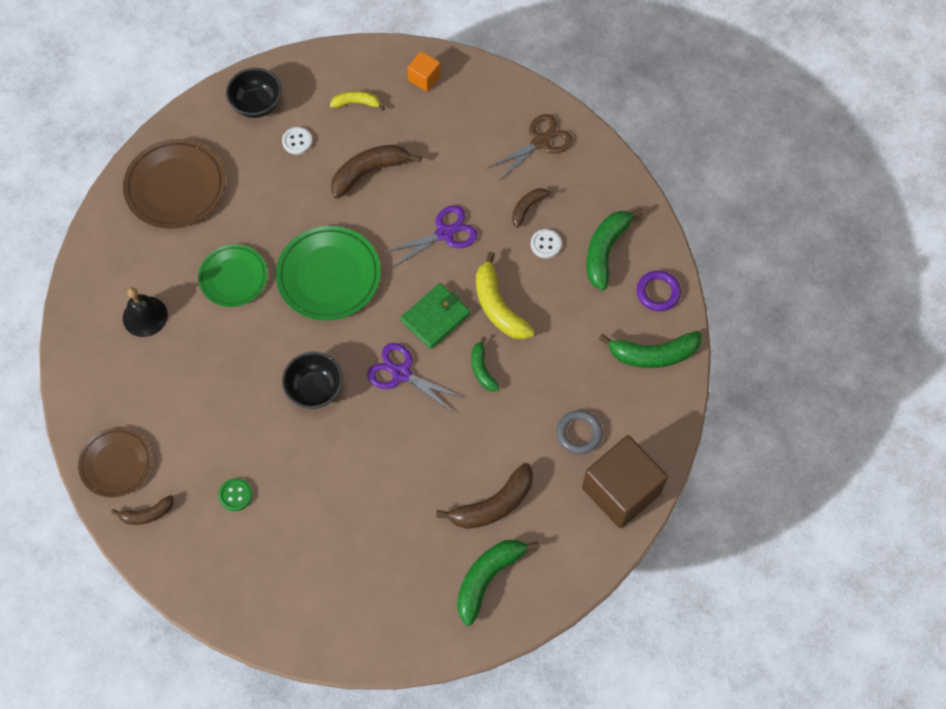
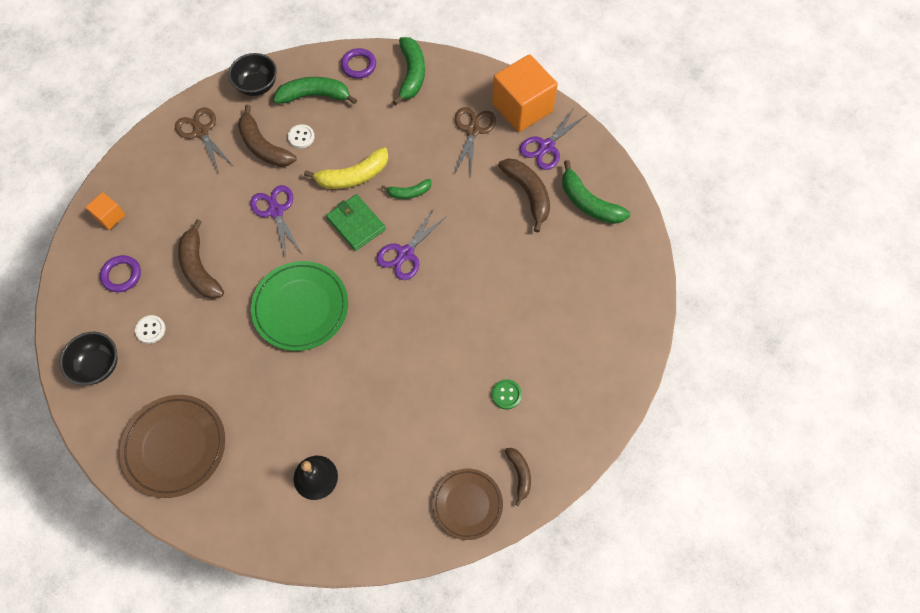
camera: 85 degrees left, 0 degrees up
green plate [198,244,268,307] -> none
black bowl [282,352,343,409] -> black bowl moved to [228,53,277,96]
yellow banana [330,91,385,111] -> purple ring [100,255,141,292]
brown banana [512,188,556,228] -> brown banana [238,105,297,167], size x1.73
grey ring [556,410,603,454] -> brown scissors [454,107,496,176]
brown cube [582,435,668,528] -> orange cube [492,54,558,132]
green banana [586,208,644,290] -> green banana turned 150 degrees clockwise [273,77,357,104]
none -> purple scissors [519,107,586,170]

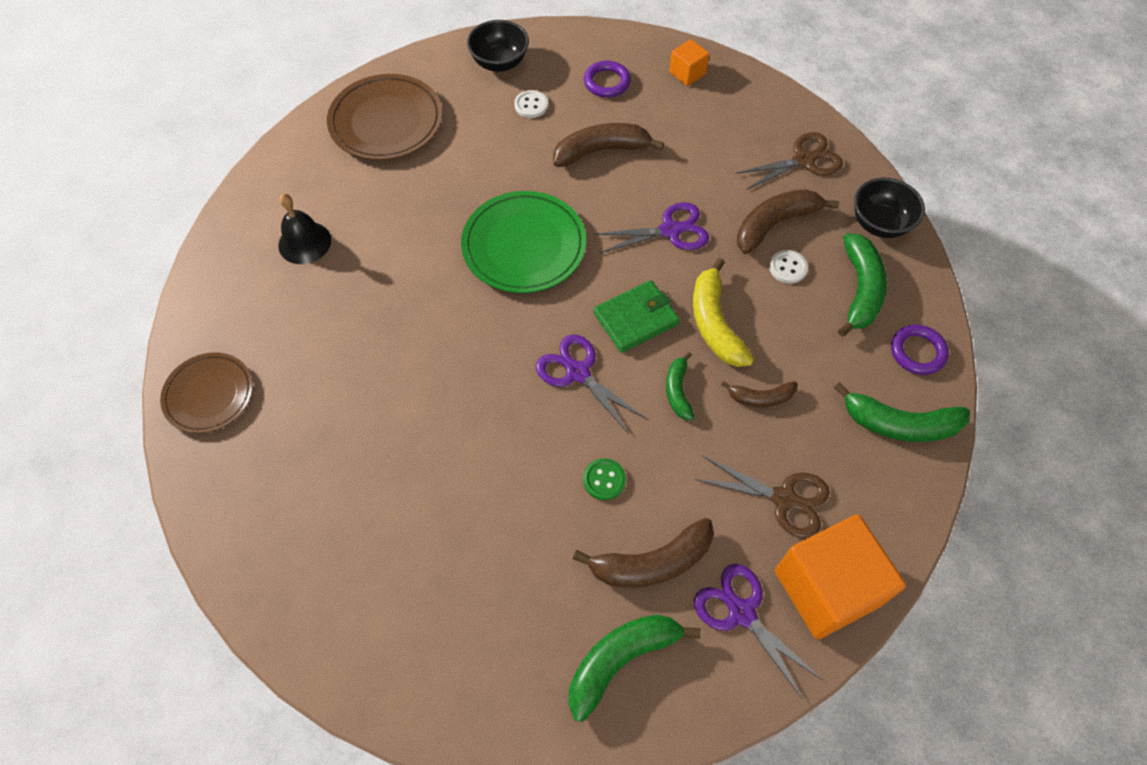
camera: 100 degrees right, 5 degrees down
green button [492,379,522,410] -> green button moved to [583,458,626,500]
brown banana [505,448,531,506] -> brown banana moved to [721,381,797,407]

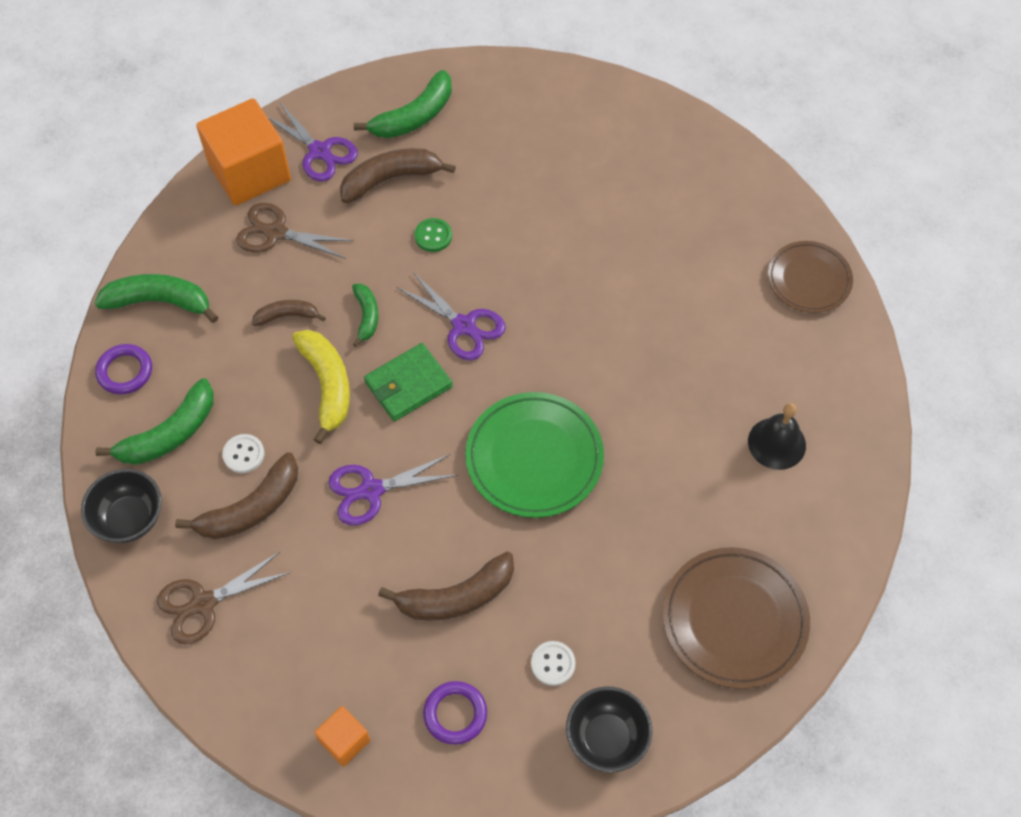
camera: 175 degrees right, 0 degrees up
green banana [838,233,887,337] -> green banana turned 135 degrees counterclockwise [95,378,214,465]

